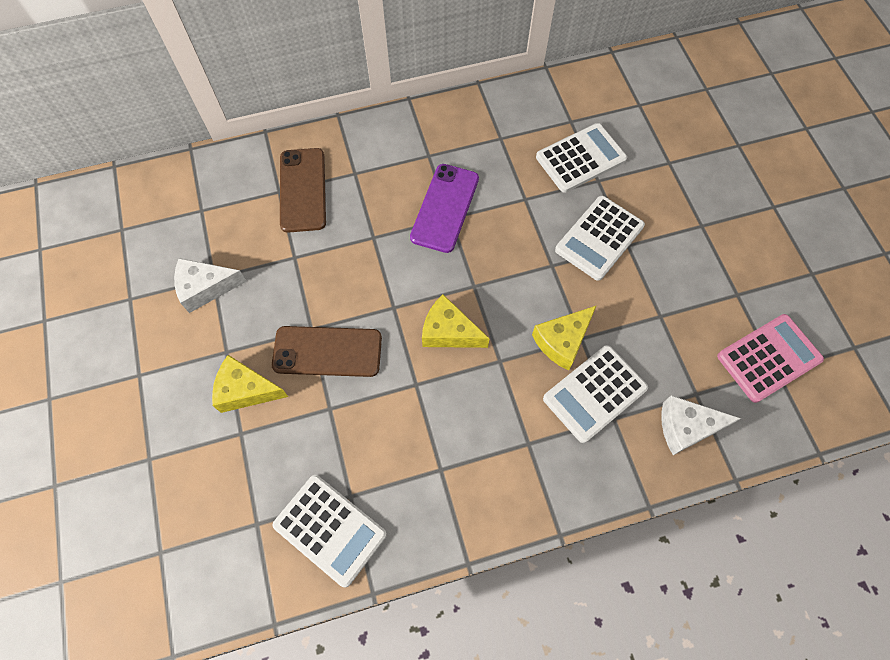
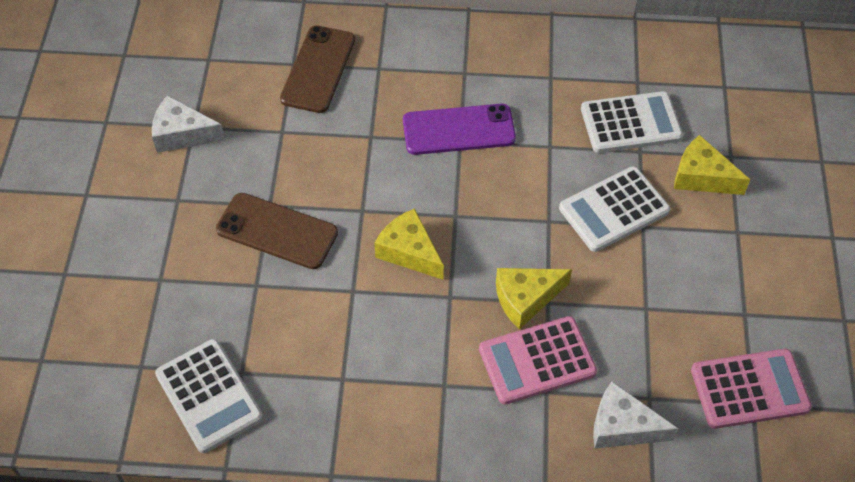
camera: 20 degrees right, 10 degrees down
yellow cheese [212,355,288,413] -> yellow cheese moved to [674,135,750,195]
purple phone [410,164,479,253] -> purple phone turned 45 degrees clockwise [403,104,516,155]
white calculator [543,345,648,443] -> pink calculator [479,316,597,405]

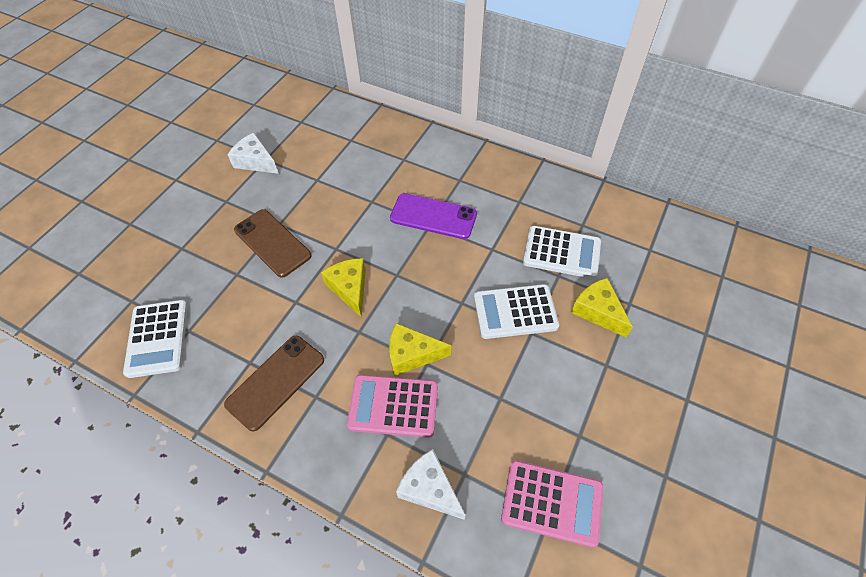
camera: 25 degrees right, 0 degrees up
brown phone [280,25,355,113] -> brown phone moved to [224,336,324,431]

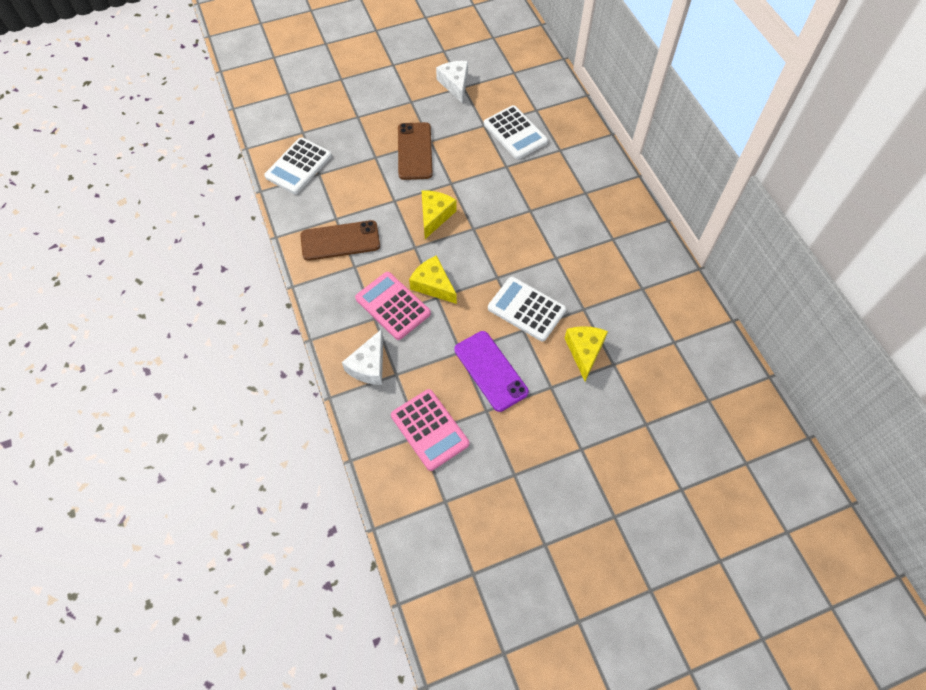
camera: 40 degrees right, 5 degrees up
purple phone [390,193,477,239] -> purple phone moved to [454,331,529,412]
white cheese [396,449,465,520] -> white cheese turned 150 degrees counterclockwise [342,329,383,385]
white calculator [523,226,601,279] -> white calculator moved to [484,105,548,159]

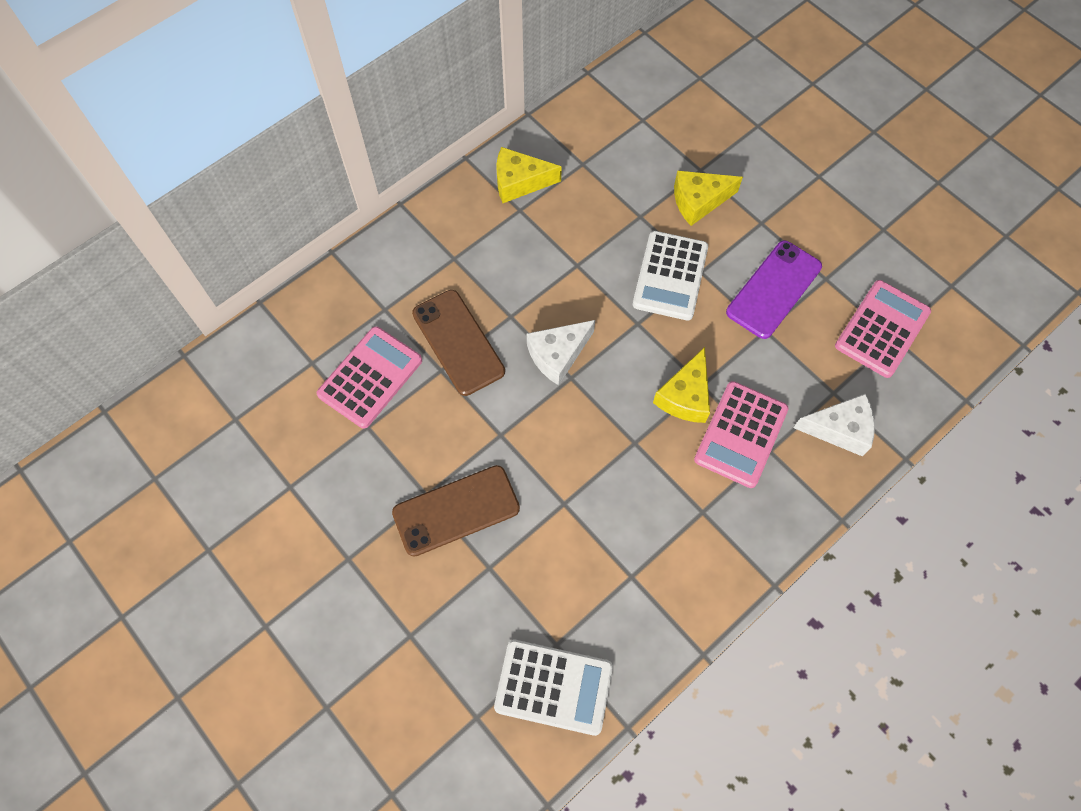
camera: 110 degrees left, 5 degrees up
brown phone [300,220,380,261] -> brown phone moved to [412,290,505,396]
yellow cheese [422,191,457,239] -> yellow cheese moved to [497,147,562,203]
white cheese [436,61,468,104] -> white cheese moved to [527,320,595,385]
white calculator [484,105,548,159] -> pink calculator [317,326,422,429]

